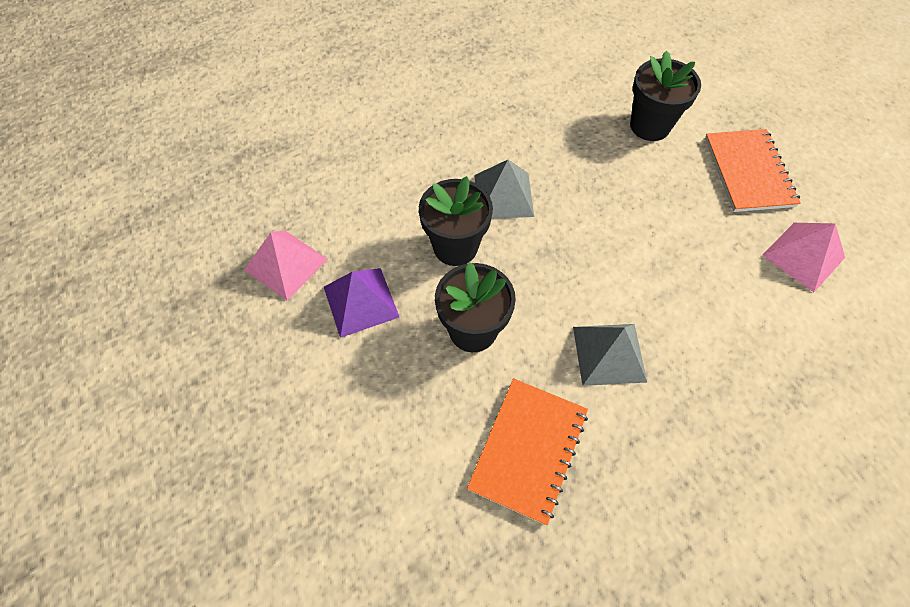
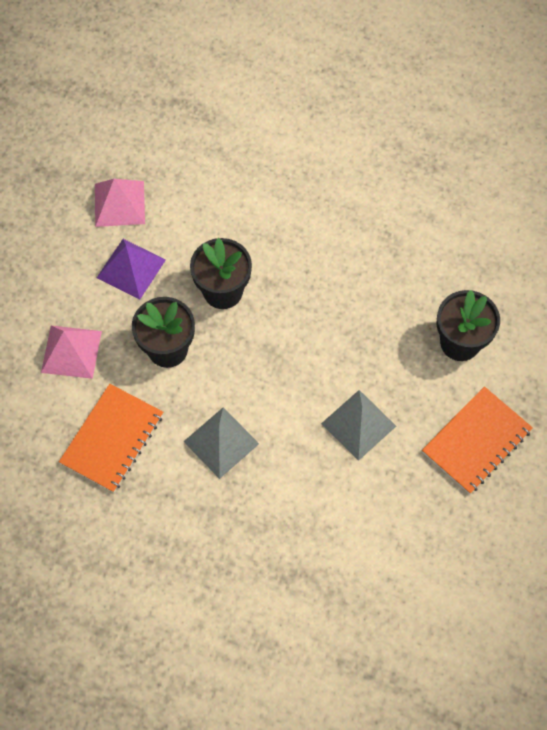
camera: 50 degrees right, 5 degrees up
orange notebook [467,378,588,525] -> orange notebook turned 45 degrees counterclockwise [59,384,163,493]
grey pyramid [475,160,534,219] -> grey pyramid moved to [321,390,396,461]
pink pyramid [762,223,845,292] -> pink pyramid moved to [41,326,102,379]

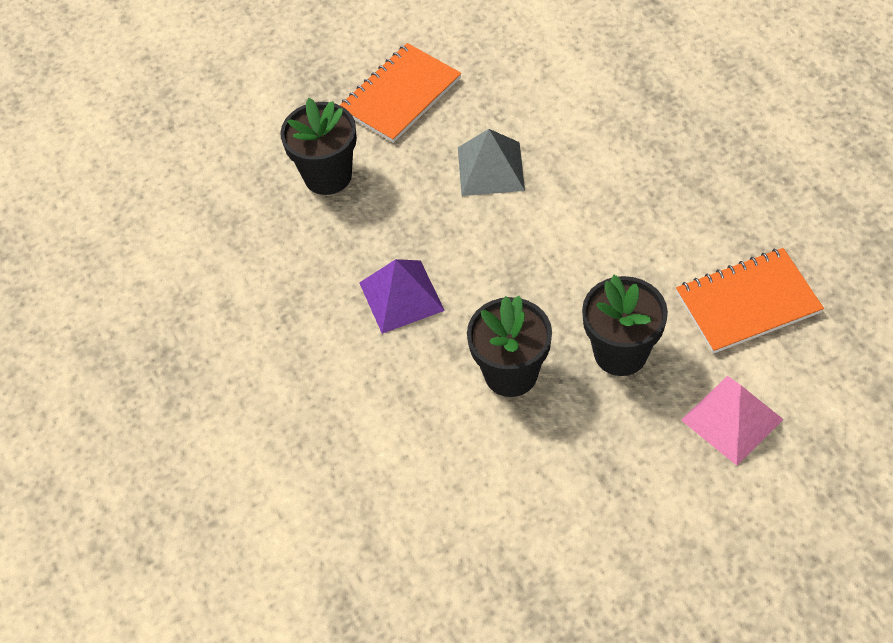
camera: 135 degrees left, 10 degrees down
pink pyramid [95,179,145,227] -> none
purple pyramid [97,239,166,299] -> purple pyramid moved to [359,259,445,334]
grey pyramid [183,407,259,479] -> none
orange notebook [422,386,533,494] -> orange notebook turned 45 degrees counterclockwise [340,43,461,143]

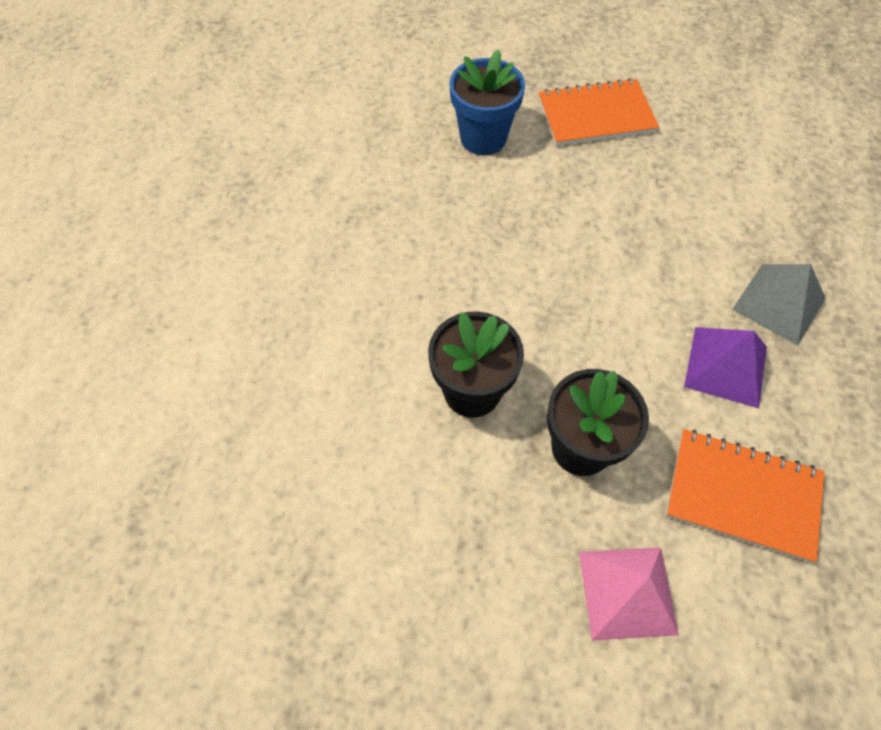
camera: 35 degrees right, 5 degrees up
black flower pot [280,98,357,195] -> blue flower pot [449,49,525,155]
purple pyramid [359,259,445,334] -> purple pyramid moved to [684,327,767,408]
grey pyramid [458,129,525,196] -> grey pyramid moved to [732,264,826,346]

